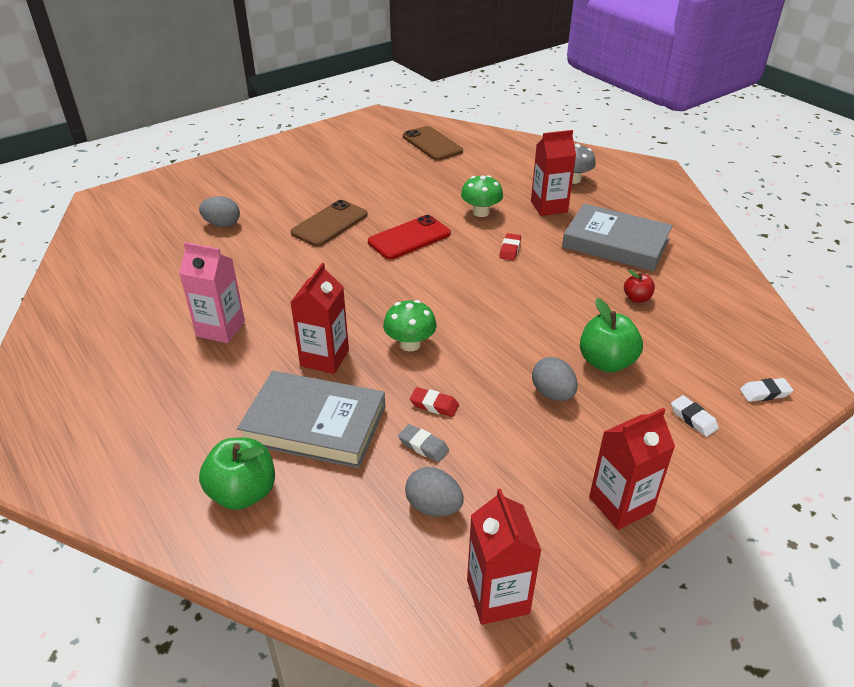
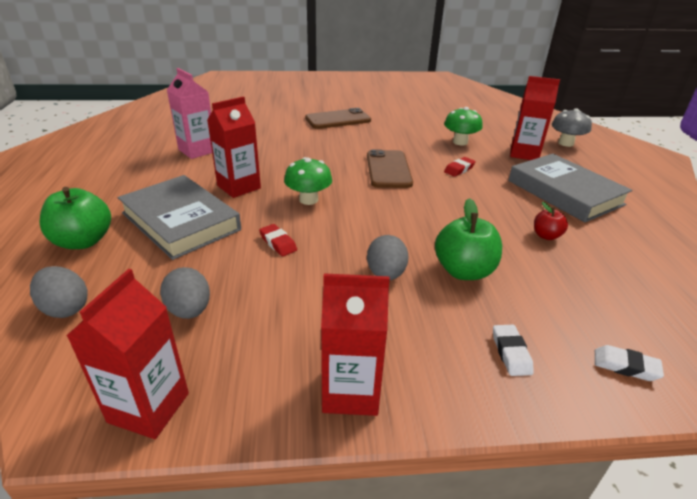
camera: 30 degrees right, 5 degrees down
grey egg [199,196,240,227] -> grey egg moved to [30,266,88,318]
red phone [368,215,451,260] -> none
grey eraser [398,424,449,462] -> none
brown phone [403,126,463,161] -> brown phone moved to [367,149,413,188]

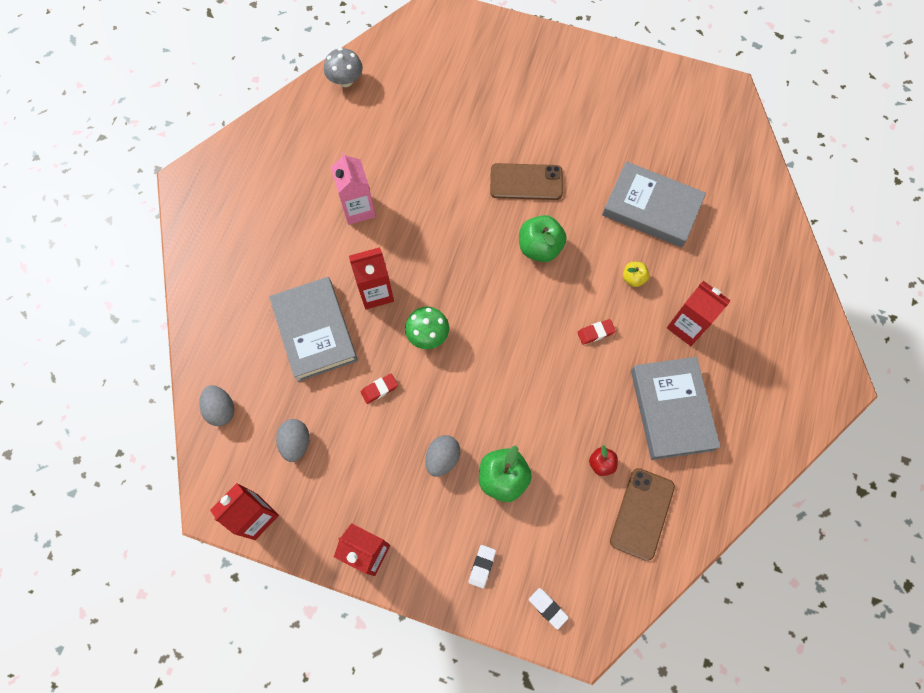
camera: 25 degrees right, 35 degrees up
green apple [39,187,111,249] -> green apple moved to [519,215,567,262]
red eraser [259,224,297,256] -> red eraser turned 75 degrees clockwise [361,374,398,404]
brown phone [367,149,413,188] -> brown phone moved to [610,468,675,561]
green mushroom [444,107,483,145] -> yellow apple [623,262,649,287]
grey mushroom [552,108,592,147] -> grey mushroom moved to [324,48,363,87]
none -> grey book [602,161,706,247]

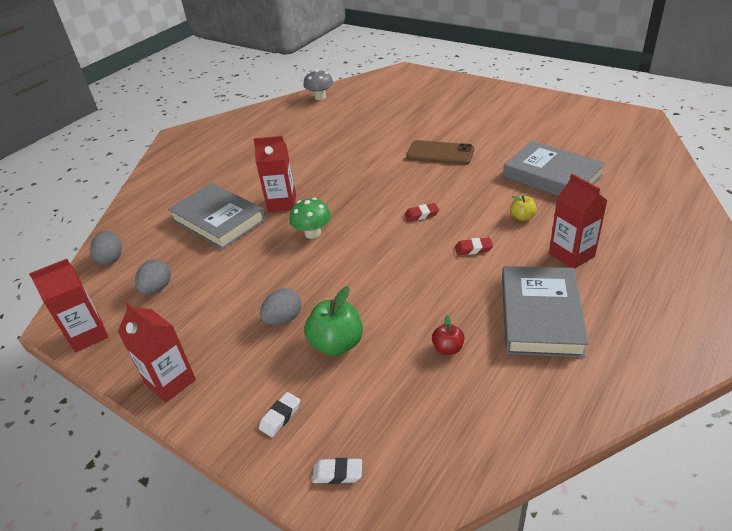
camera: 20 degrees right, 30 degrees down
grey book [269,277,358,382] -> grey book turned 45 degrees counterclockwise [168,183,266,250]
pink carton [331,152,376,225] -> none
red eraser [361,374,398,404] -> red eraser moved to [404,203,439,222]
green apple [519,215,567,262] -> none
white eraser [529,588,568,630] -> white eraser turned 60 degrees counterclockwise [312,458,362,484]
brown phone [610,468,675,561] -> none

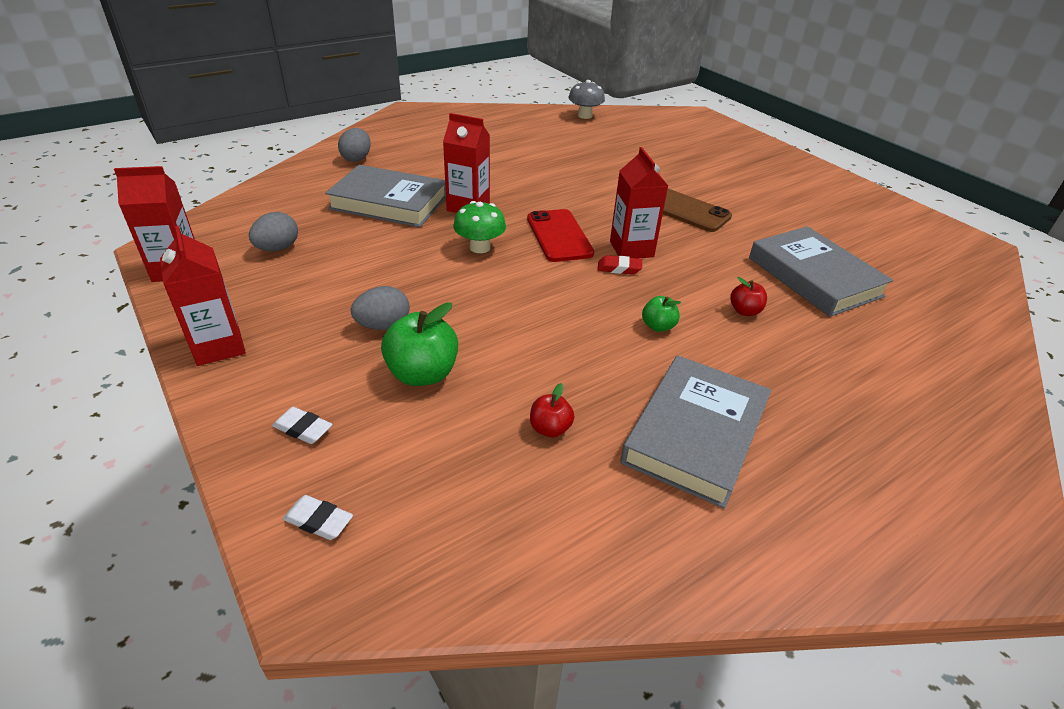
camera: 15 degrees right, 0 degrees up
grey egg [90,231,122,265] -> grey egg moved to [338,128,371,162]
grey book [168,183,266,250] -> grey book turned 45 degrees counterclockwise [325,165,446,227]
white eraser [259,392,300,437] -> white eraser turned 60 degrees clockwise [272,407,332,444]
red eraser [455,238,493,255] -> green apple [642,296,681,332]
yellow apple [510,196,537,221] -> red apple [730,277,767,316]
red carton [549,174,608,269] -> red carton moved to [610,147,668,259]
none -> red phone [527,209,594,262]

